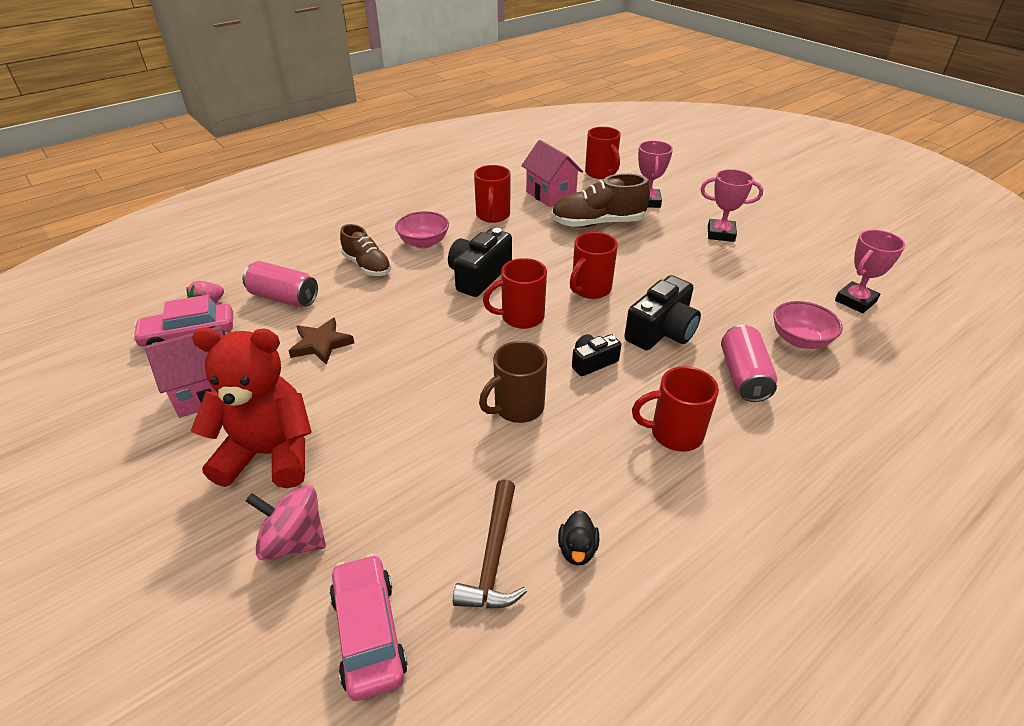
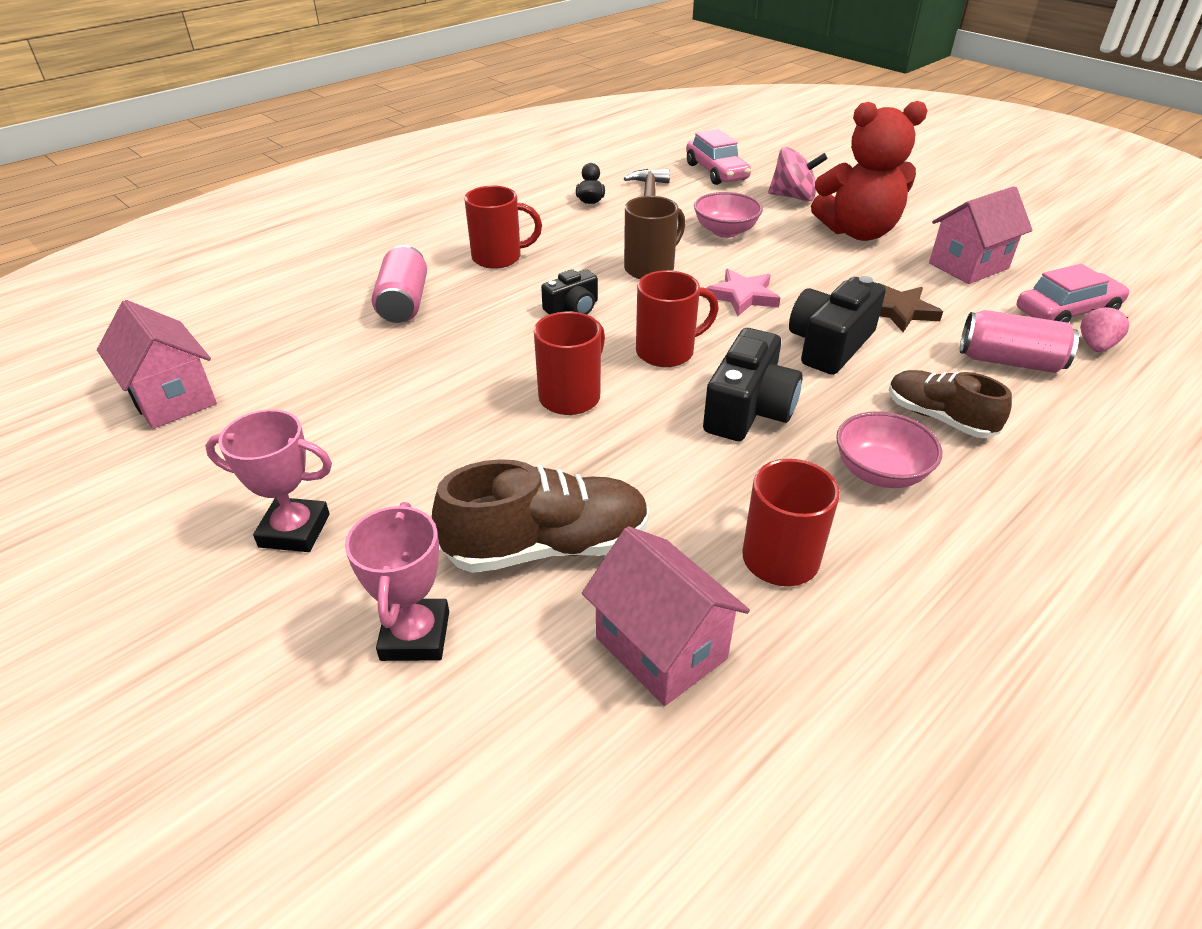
camera: 175 degrees right, 0 degrees up
red mug [585,127,621,179] -> none
black camera [624,275,701,350] -> black camera moved to [789,276,886,375]
pink bowl [773,301,843,349] -> pink bowl moved to [694,192,763,238]
pink trophy [835,230,905,313] -> pink house [97,300,217,429]
none -> pink star [705,269,780,316]

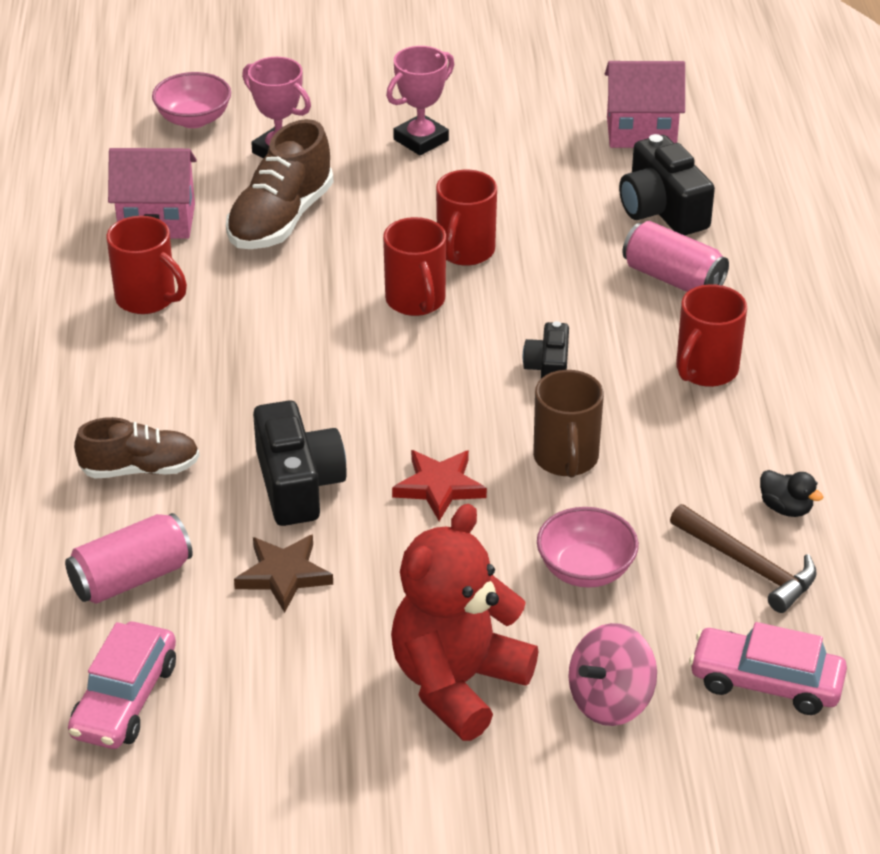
camera: 130 degrees right, 0 degrees up
red mug [636,270,719,367] -> red mug moved to [436,170,497,266]
black camera [703,328,803,441] -> black camera moved to [619,134,715,236]
pink star [705,269,780,316] -> red star [392,450,487,521]
pink bowl [836,411,942,488] -> pink bowl moved to [152,72,231,128]
pink house [929,186,1033,284] -> none
pink strawberry [1080,306,1130,352] -> none

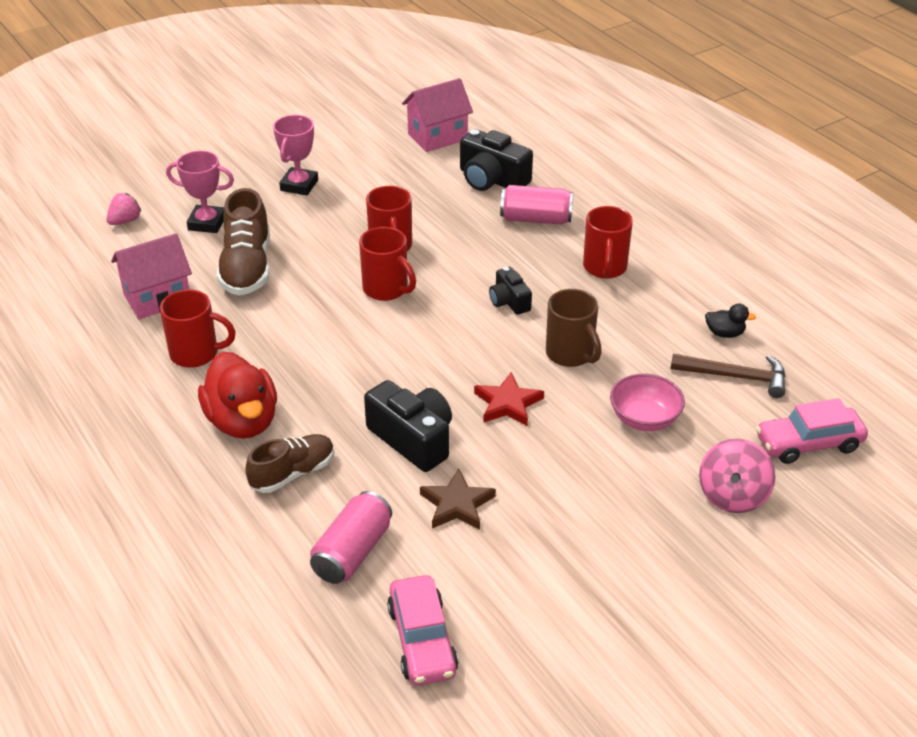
camera: 30 degrees left, 0 degrees up
pink bowl [152,72,231,128] -> pink strawberry [106,193,141,225]
red teddy bear [391,504,538,741] -> none
none -> red duck [198,351,277,439]

